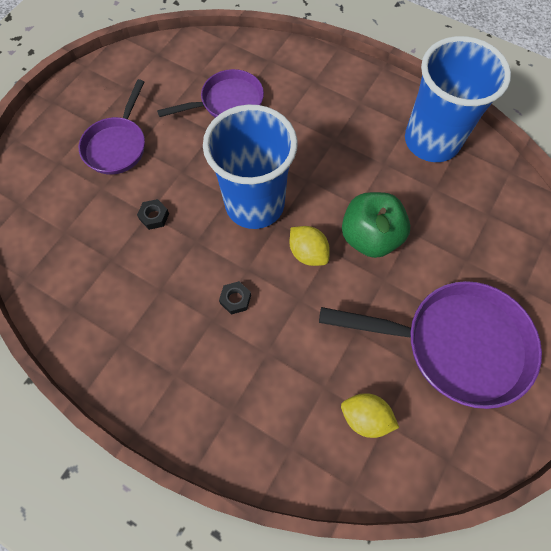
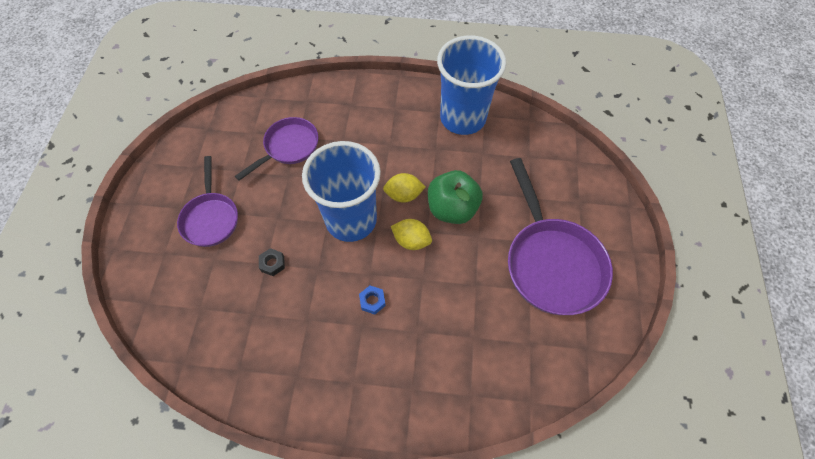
camera: 25 degrees left, 5 degrees down
black nut [219,281,251,315] -> blue nut [359,286,386,315]
purple pan [319,281,542,409] -> purple pan turned 90 degrees clockwise [508,158,613,315]
yellow lemon [341,393,399,438] -> yellow lemon moved to [383,173,426,203]

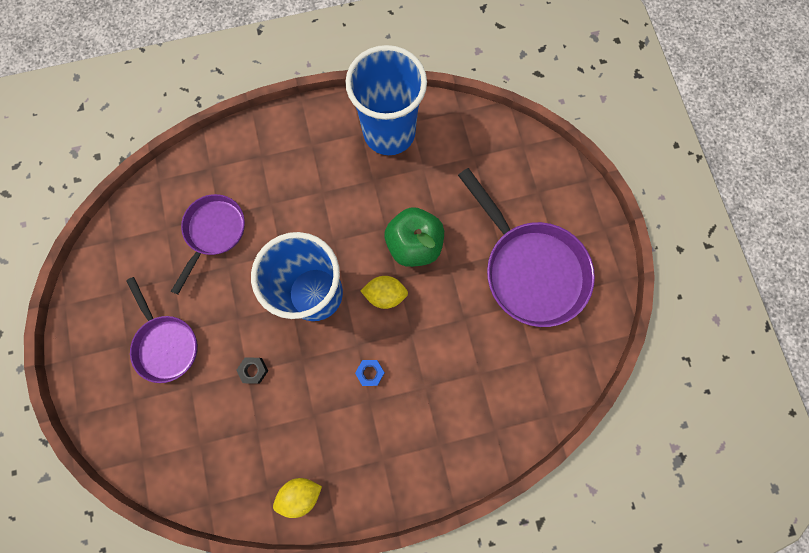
camera: 20 degrees left, 15 degrees up
yellow lemon [383,173,426,203] -> yellow lemon moved to [273,478,322,518]

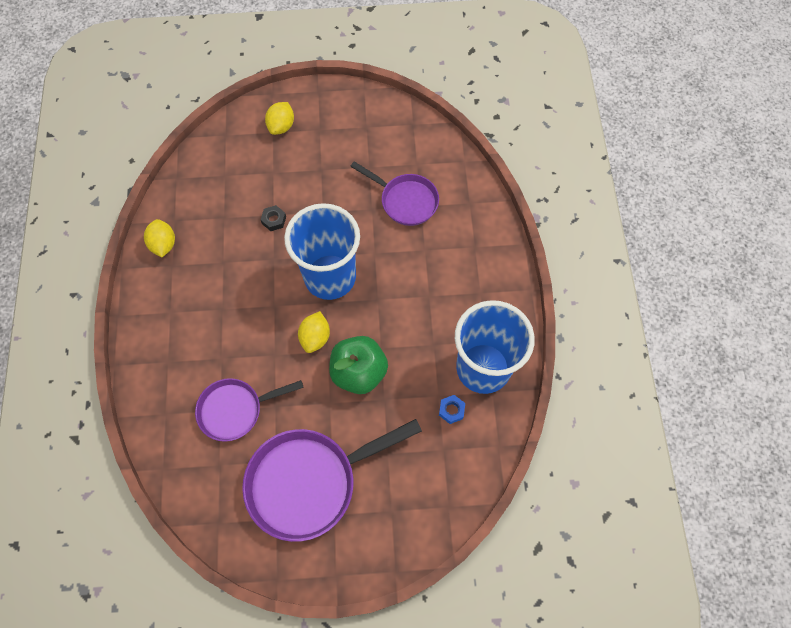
camera: 100 degrees right, 10 degrees down
purple pan [126,277,198,383] -> purple pan moved to [195,378,304,442]
blue nut [355,360,385,386] -> blue nut moved to [439,395,465,424]
none -> yellow lemon [265,102,294,135]

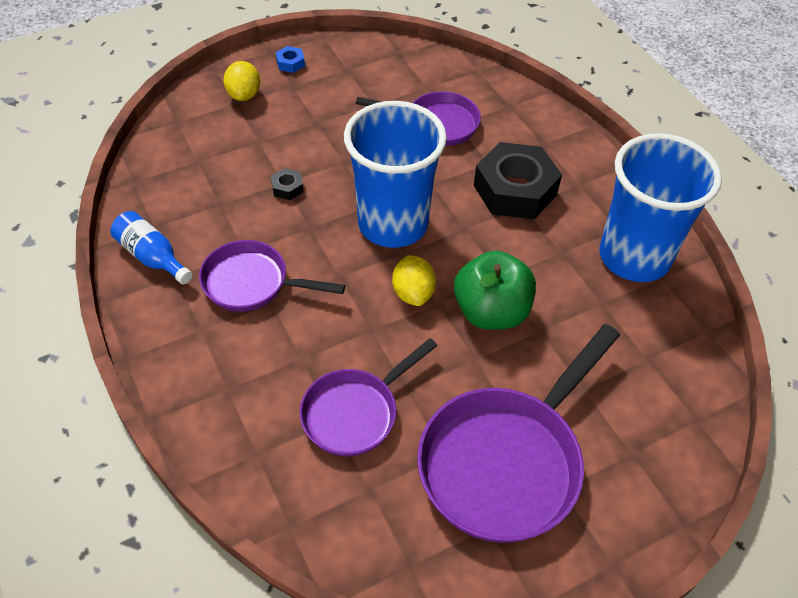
camera: 25 degrees left, 15 degrees down
yellow lemon [144,219,175,257] -> blue bottle [110,211,193,284]
blue nut [439,395,465,424] -> blue nut moved to [276,46,305,73]
none -> purple pan [199,240,345,312]
none -> black nut [474,142,562,219]

